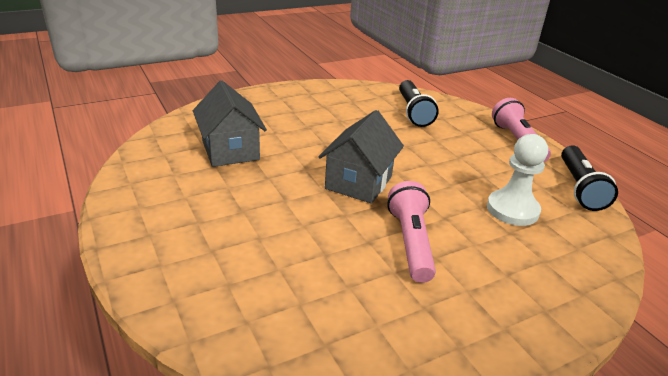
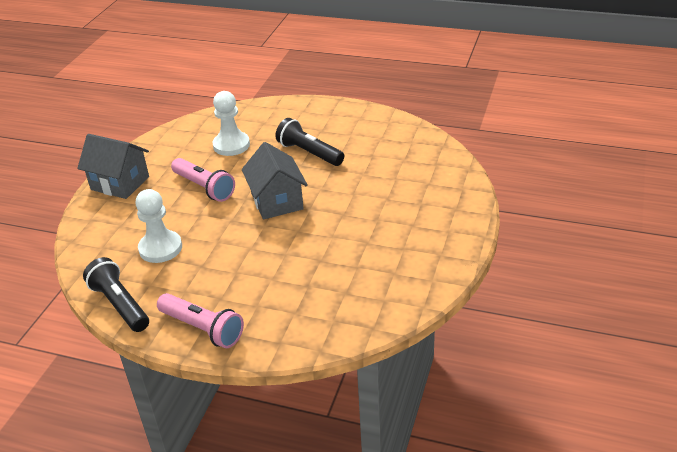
camera: 140 degrees right, 5 degrees up
grey house [193,81,267,167] -> grey house moved to [77,134,149,199]
black flashlight [399,80,439,127] -> black flashlight moved to [275,118,344,166]
none -> white pawn [212,91,250,156]

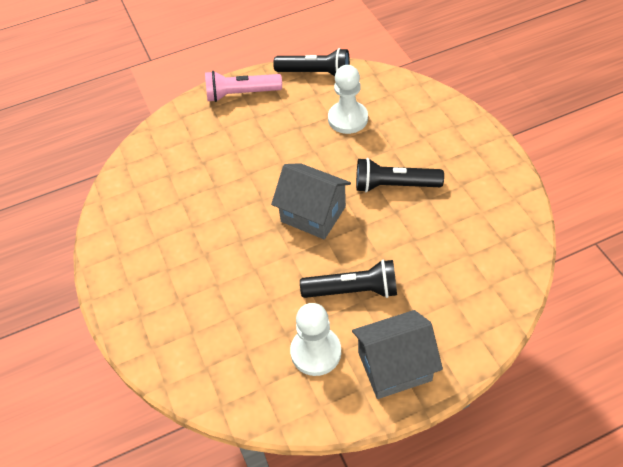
camera: 140 degrees right, 15 degrees up
grey house [77,134,149,199] -> grey house moved to [352,310,443,399]
pink flashlight [171,158,235,202] -> black flashlight [356,158,444,192]
white pawn [212,91,250,156] -> white pawn moved to [290,303,341,376]

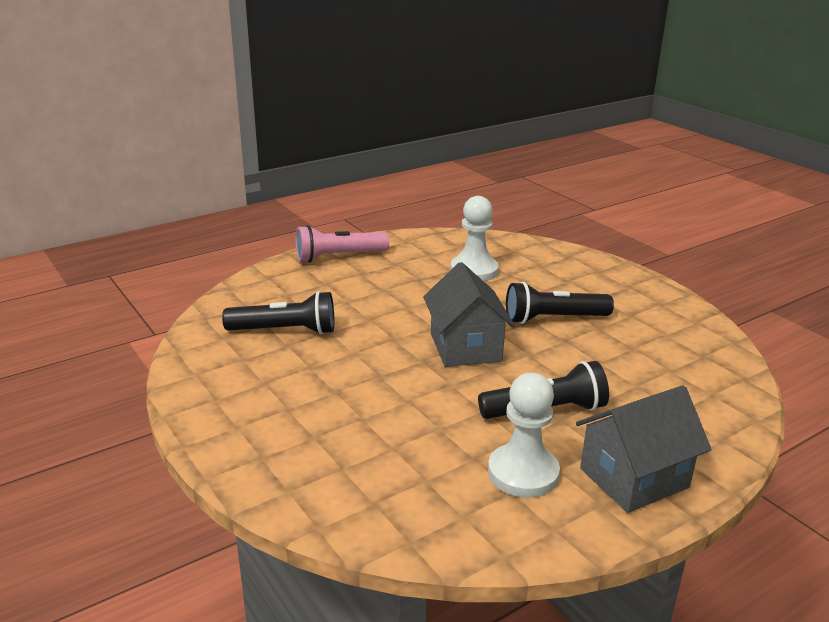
camera: 15 degrees left, 25 degrees down
grey house [271,163,351,240] -> grey house turned 60 degrees clockwise [423,262,515,367]
black flashlight [273,48,350,76] -> black flashlight moved to [222,291,334,335]

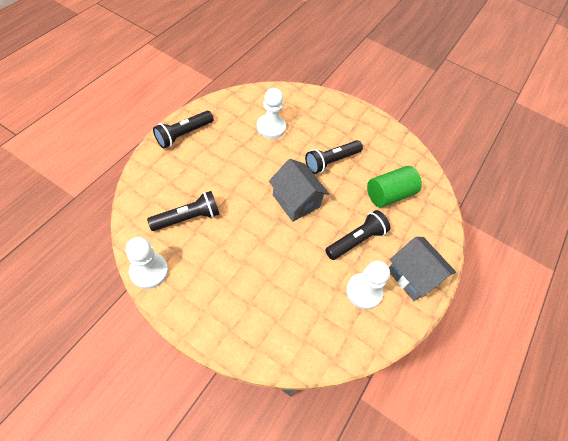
camera: 30 degrees left, 30 degrees up
pink flashlight [295,225,389,263] -> black flashlight [153,111,214,148]
grey house [576,385,712,513] -> grey house turned 75 degrees counterclockwise [389,237,456,301]
none -> white pawn [126,237,168,289]
none -> green cylinder [367,166,422,207]

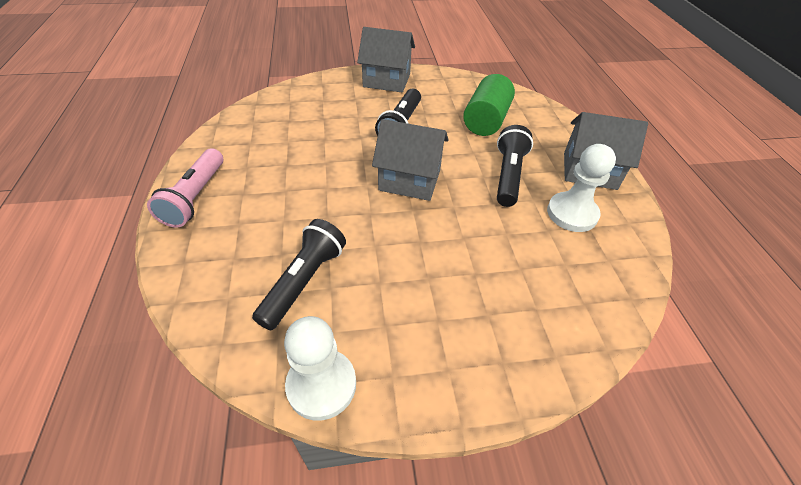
camera: 35 degrees left, 10 degrees down
black flashlight [153,111,214,148] -> pink flashlight [147,148,223,228]
white pawn [257,88,286,139] -> none
none -> grey house [357,27,415,92]

